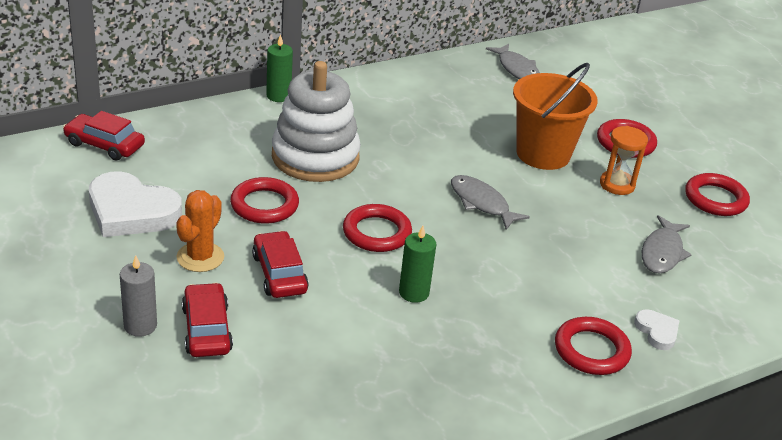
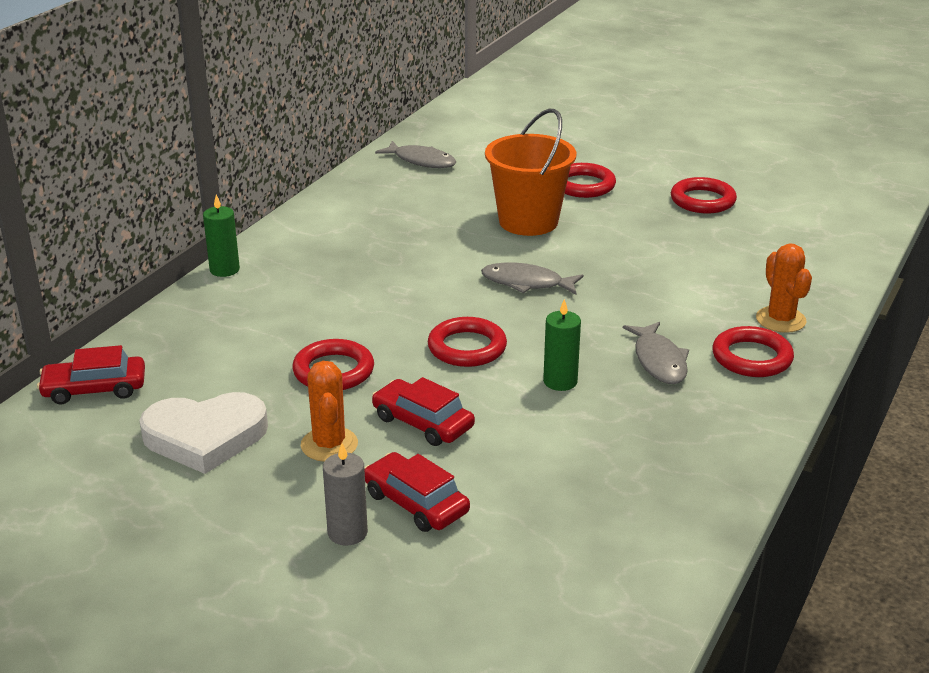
camera: 30 degrees left, 5 degrees down
white stacking toy [272,61,361,182] -> none
orange hourglass [600,126,648,195] -> none
white heart [634,309,679,350] -> orange cactus [756,243,812,333]
grey fish [642,215,692,274] -> grey fish moved to [623,322,689,384]

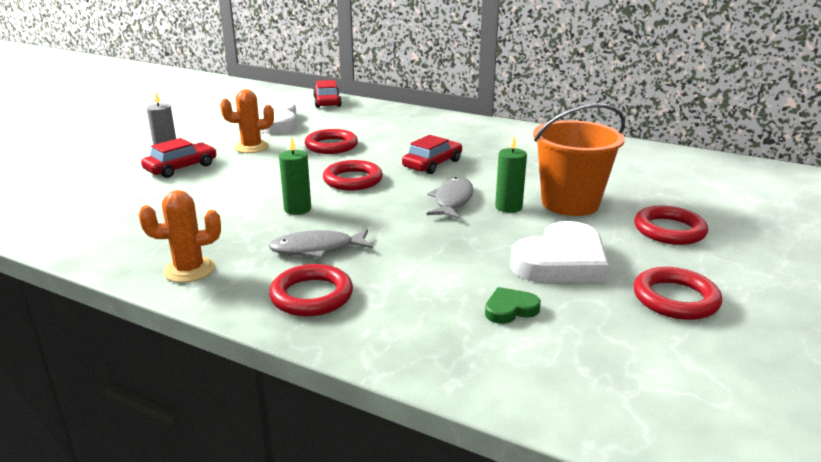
camera: 90 degrees right, 5 degrees down
green candle [203,195,240,277] -> green candle moved to [495,136,527,213]
red car [372,377,475,446] -> red car moved to [402,135,462,174]
grey fish [375,141,456,168] -> none
orange cactus [756,243,812,333] -> orange cactus moved to [139,190,221,283]
none -> green heart [485,287,541,324]
none -> white heart [510,221,609,283]

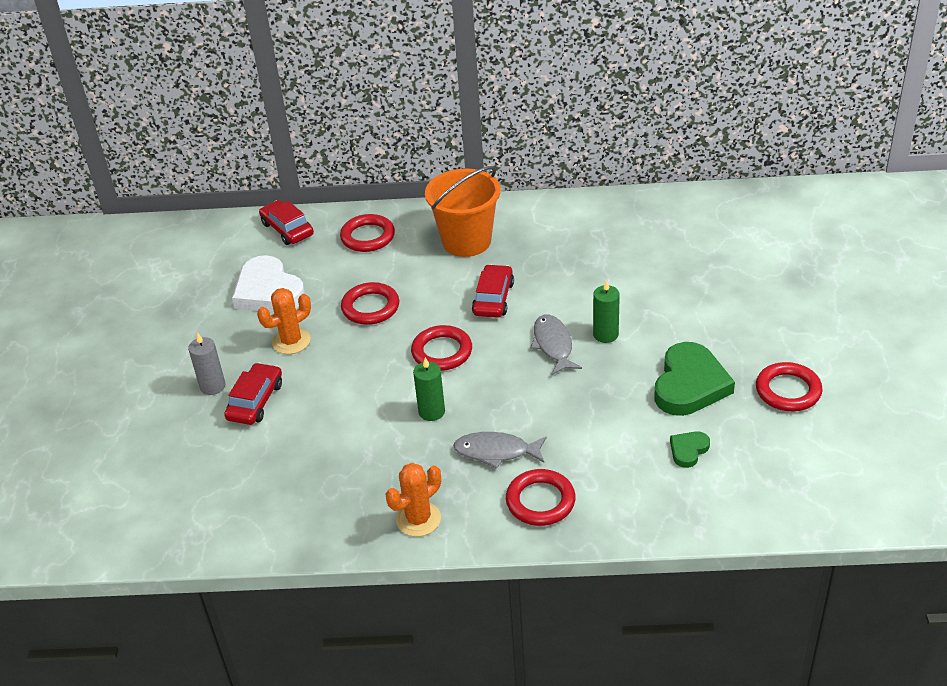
camera: 25 degrees left, 15 degrees up
grey fish [268,229,373,258] -> grey fish turned 45 degrees clockwise [453,432,547,469]
white heart [510,221,609,283] -> green heart [654,342,735,416]
orange bucket [533,103,625,216] -> orange bucket moved to [425,166,501,257]
red ring [634,205,708,245] -> red ring moved to [340,214,395,252]

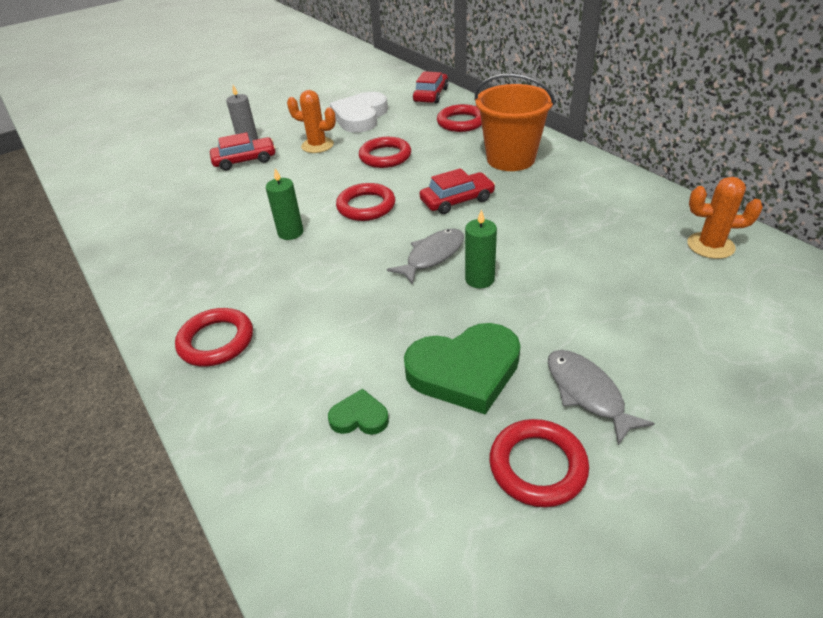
camera: 55 degrees right, 0 degrees up
orange cactus [386,463,441,537] -> orange cactus moved to [687,177,763,259]
grey fish [453,432,547,469] -> grey fish moved to [548,350,655,445]

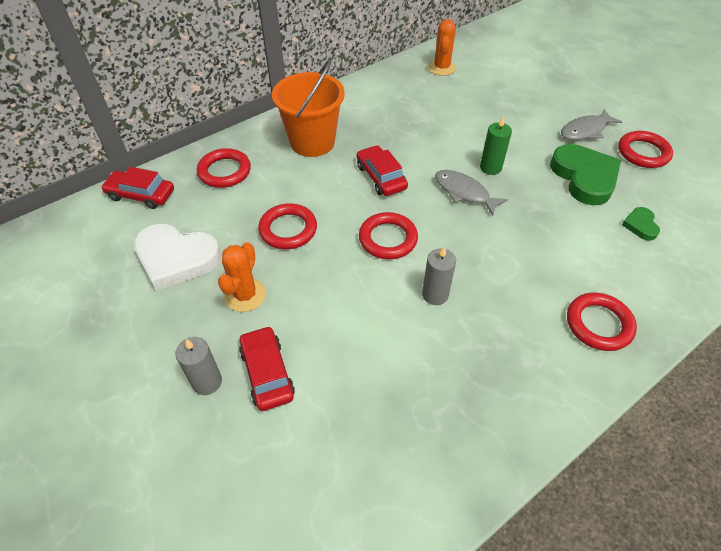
camera: 95 degrees left, 10 degrees up
green candle [266,168,303,240] -> grey candle [422,246,456,305]

